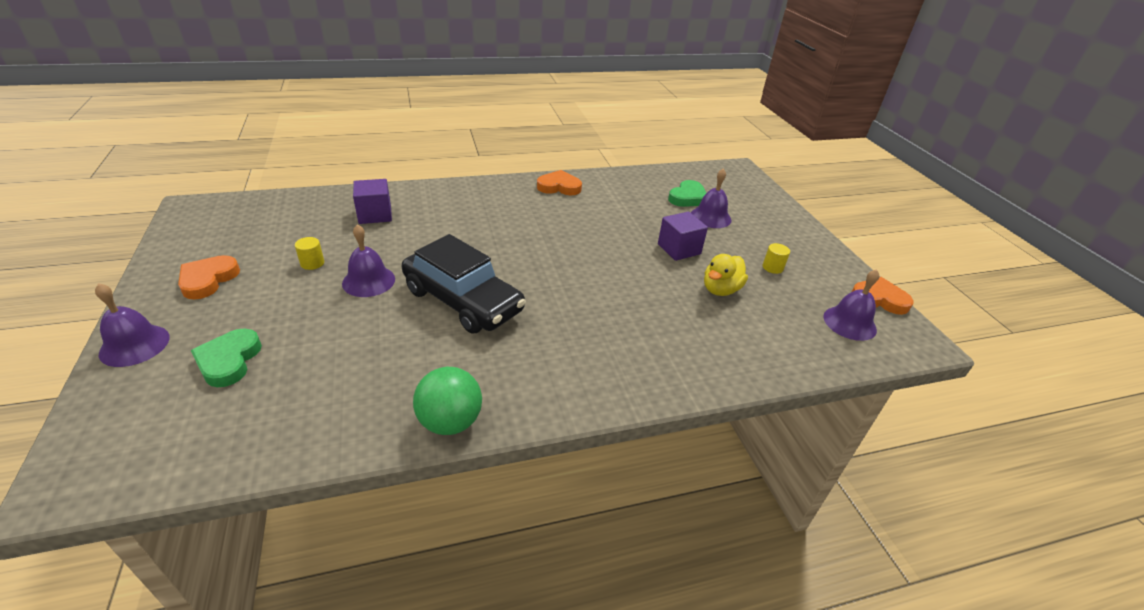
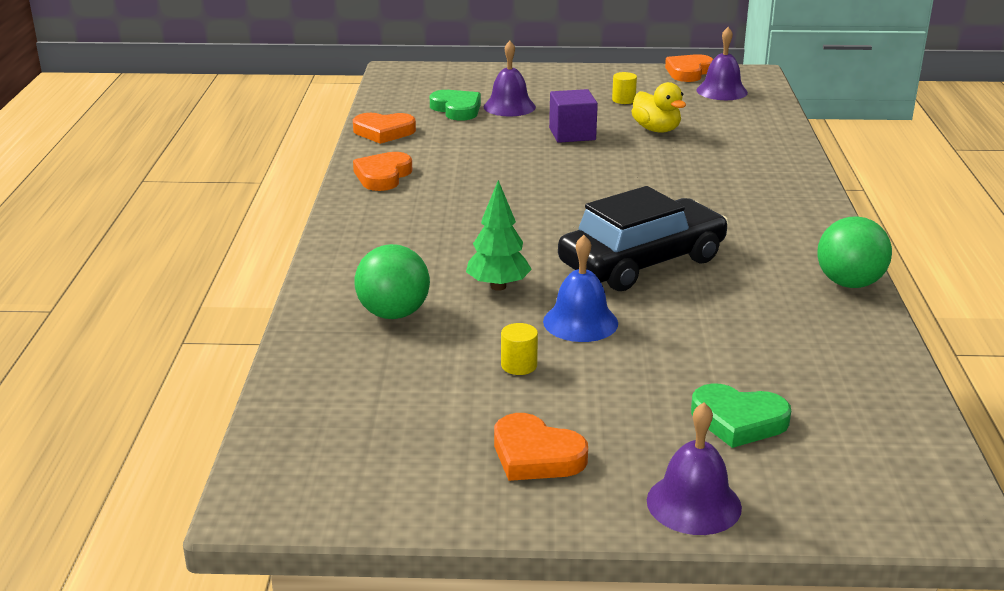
camera: 70 degrees left, 10 degrees down
purple bell [342,224,395,297] -> blue bell [543,235,618,342]
purple cube [353,179,392,224] -> green ball [354,244,430,319]
none -> orange heart [353,113,416,144]
none -> green tree [466,180,532,291]

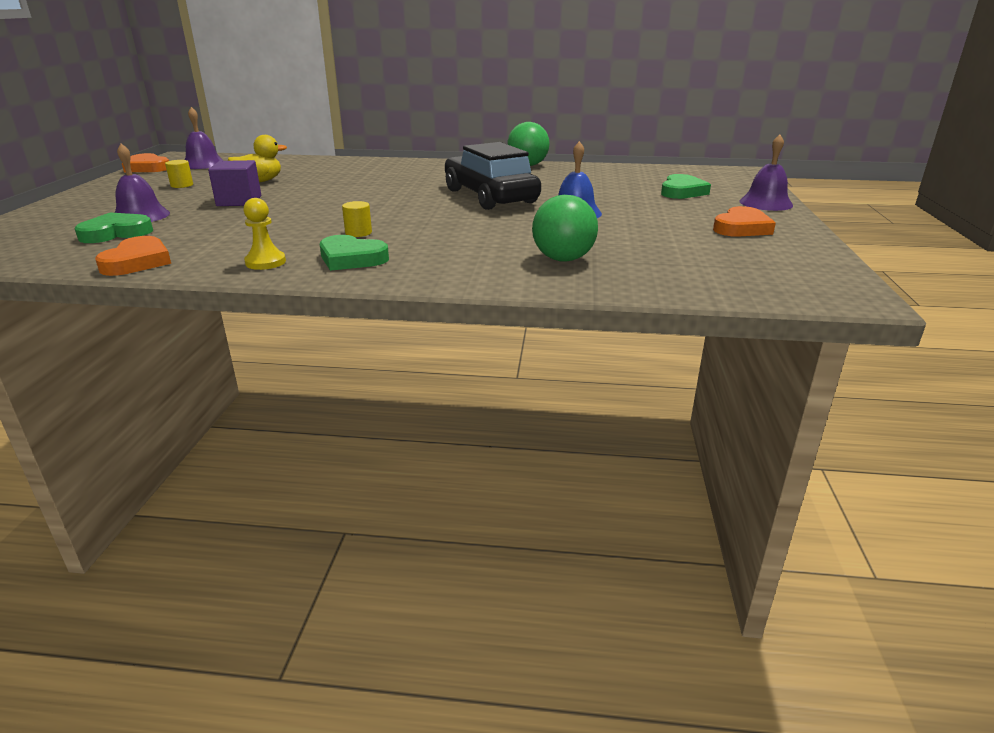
camera: 85 degrees left, 0 degrees up
orange heart [353,152,413,191] -> yellow pawn [243,198,286,270]
green tree [466,180,532,291] -> none
yellow cylinder [501,323,538,375] -> yellow cylinder moved to [342,201,372,237]
none -> green heart [320,235,389,271]

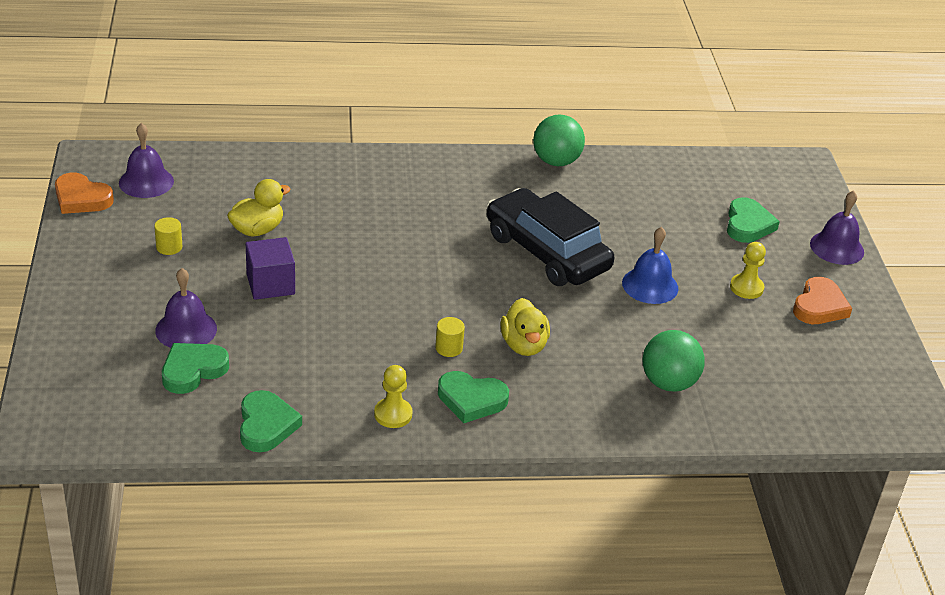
camera: 15 degrees left, 10 degrees up
orange heart [95,236,171,276] -> green heart [240,390,302,452]
none -> yellow duck [500,298,550,356]
none -> yellow pawn [730,242,766,299]

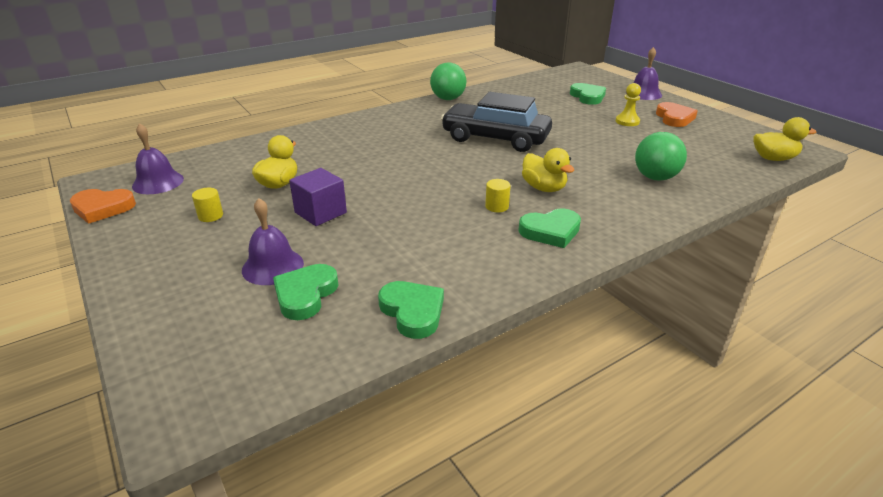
camera: 25 degrees left, 5 degrees down
yellow pawn [374,365,413,428] -> none
blue bell [622,227,678,304] -> none
none -> yellow duck [753,117,817,161]

